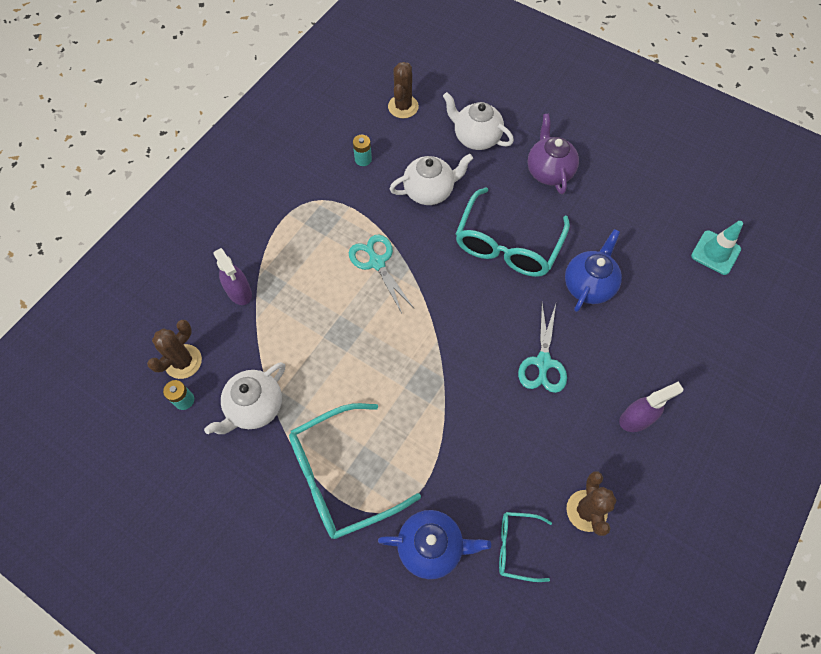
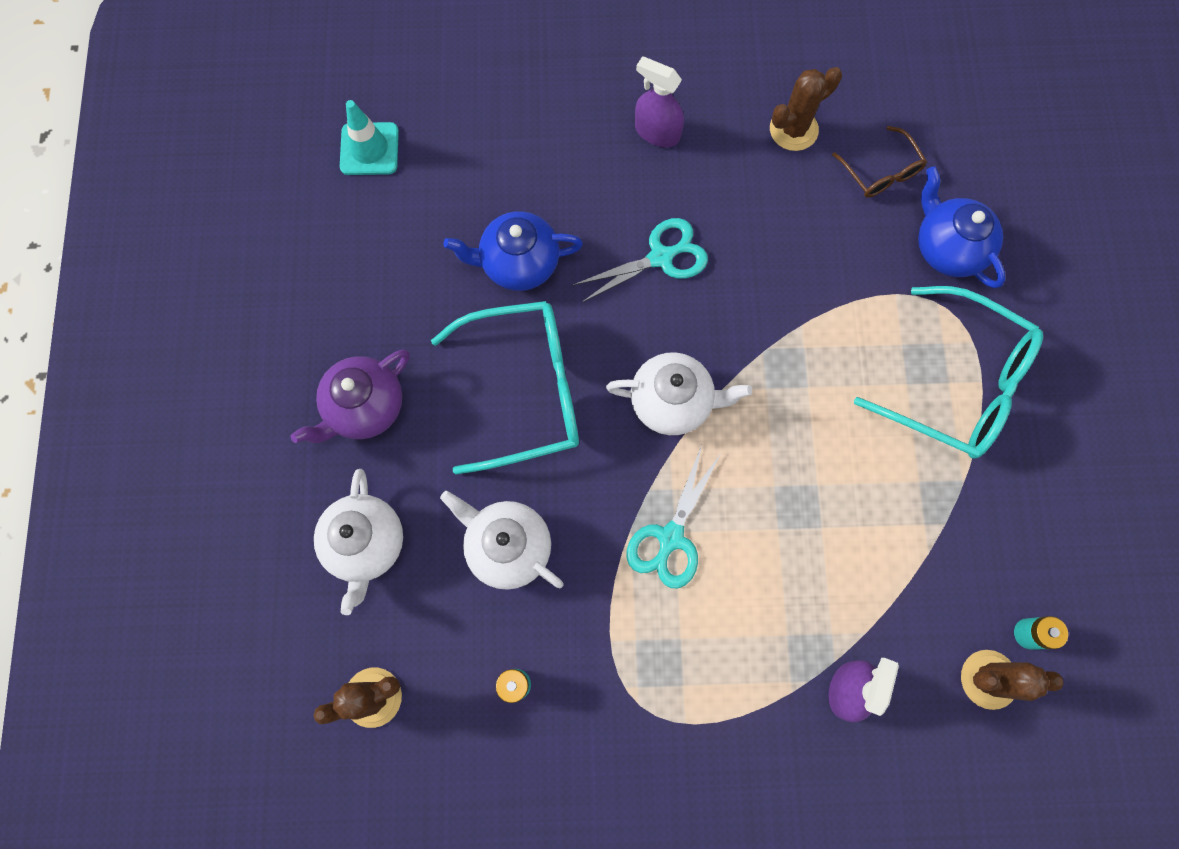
camera: 125 degrees left, 10 degrees up
white teapot [204,362,285,434] -> white teapot moved to [606,352,752,435]
turquoise glasses [499,512,552,582] -> brown glasses [832,126,927,198]

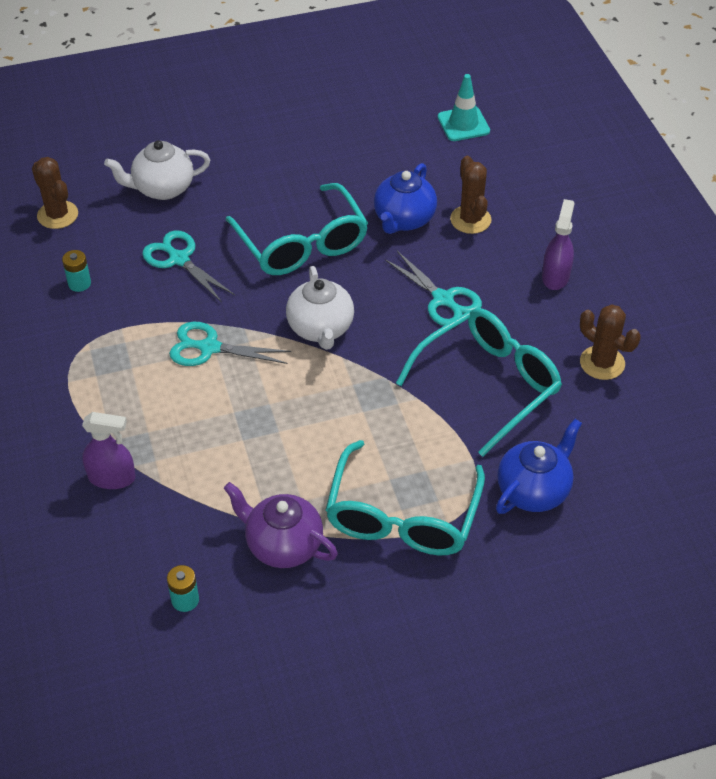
camera: 75 degrees right, 25 degrees down
purple teapot [291,349,410,443] -> purple teapot moved to [224,482,338,568]
white teapot [440,491,563,590] -> turquoise scissors [142,230,235,302]
blue teapot [444,211,583,291] -> blue teapot turned 135 degrees counterclockwise [374,163,437,234]
brown glasses [832,126,927,198] -> none
brown cactus [961,650,1064,710] -> brown cactus moved to [450,156,491,234]
none -> turquoise glasses [396,308,562,457]

